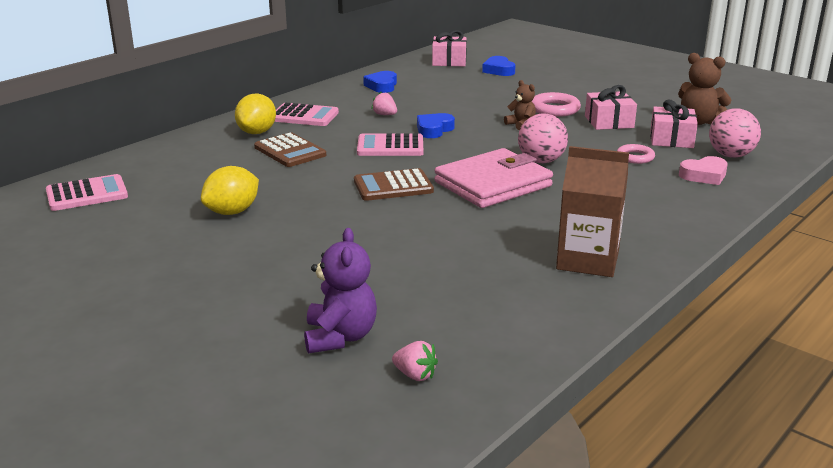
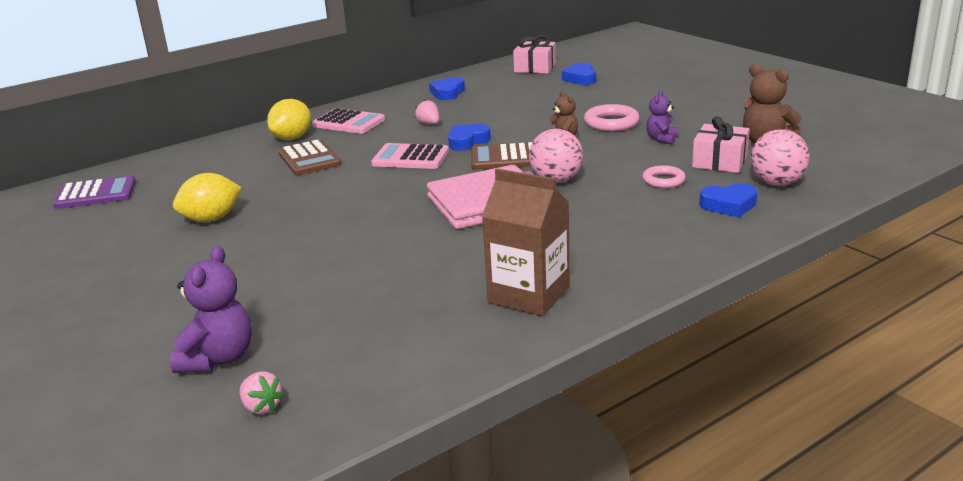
camera: 15 degrees right, 0 degrees up
pink calculator [46,174,128,211] -> purple calculator [53,175,136,209]
brown calculator [354,168,434,201] -> brown calculator moved to [471,142,532,170]
pink gift [585,85,637,130] -> purple teddy bear [646,90,678,145]
pink heart [679,156,728,185] -> blue heart [699,183,758,217]

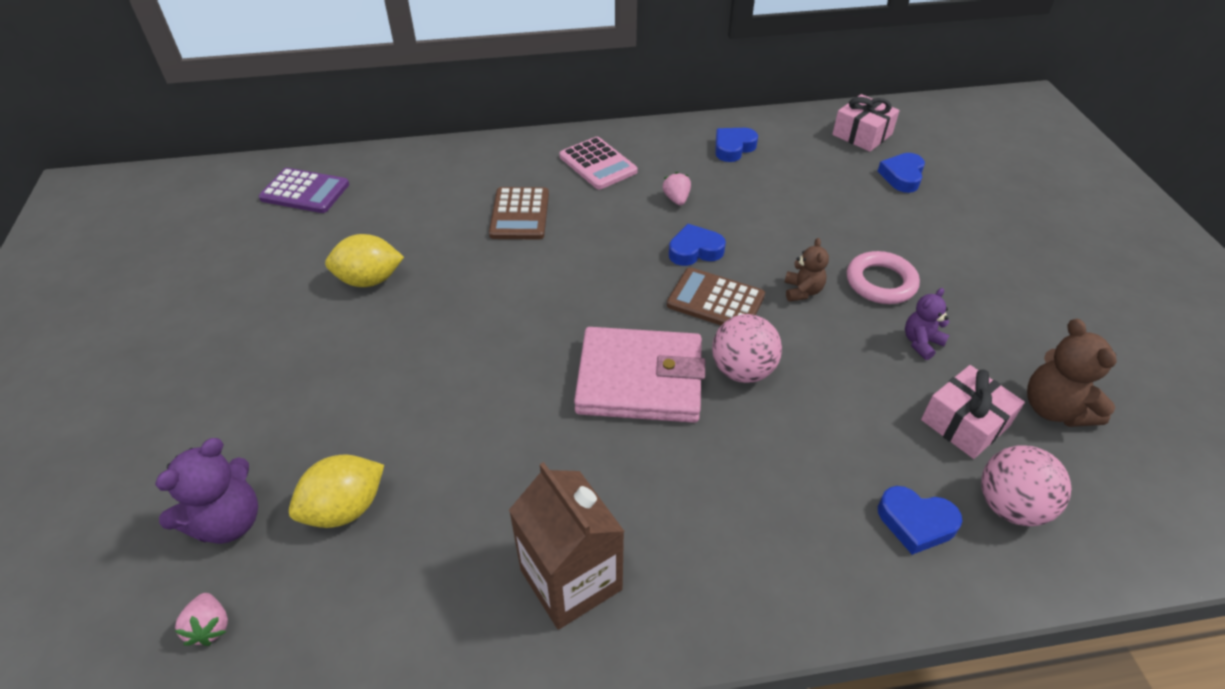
camera: 25 degrees right, 20 degrees up
yellow lemon [267,99,311,140] -> yellow lemon moved to [289,455,384,528]
pink calculator [371,143,449,169] -> none
pink ring [642,165,685,188] -> none

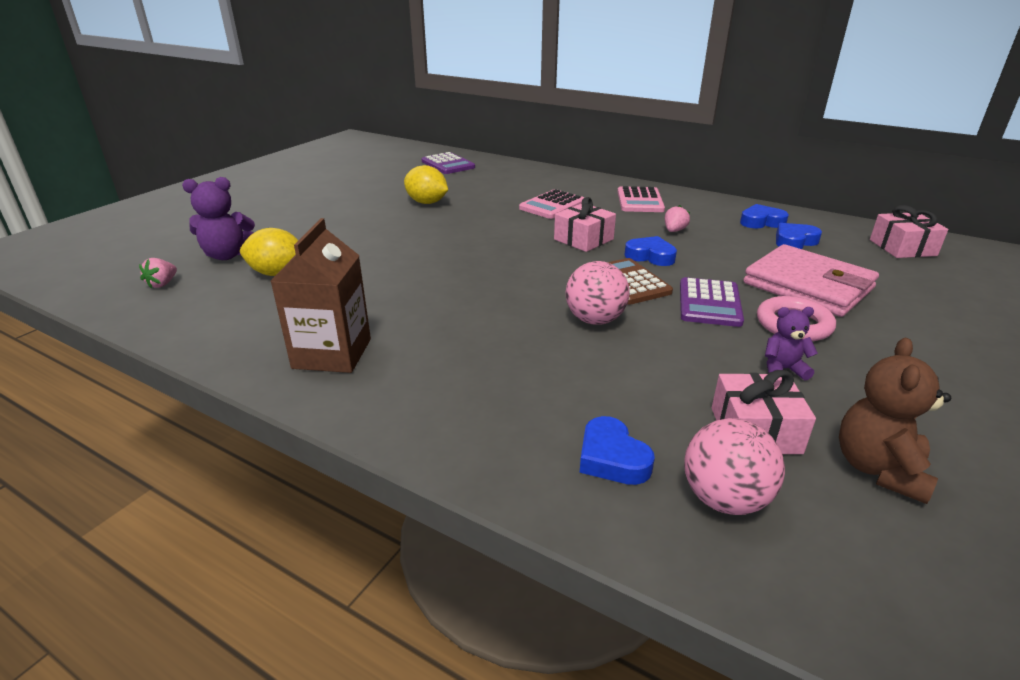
camera: 40 degrees right, 15 degrees down
brown calculator [489,187,549,239] -> pink calculator [519,189,585,219]
pink wallet [574,327,705,423] -> pink wallet moved to [743,244,879,317]
brown teddy bear [784,238,829,302] -> purple calculator [680,277,744,327]
blue heart [877,153,925,193] -> blue heart moved to [776,223,822,249]
none -> pink gift [554,197,616,252]

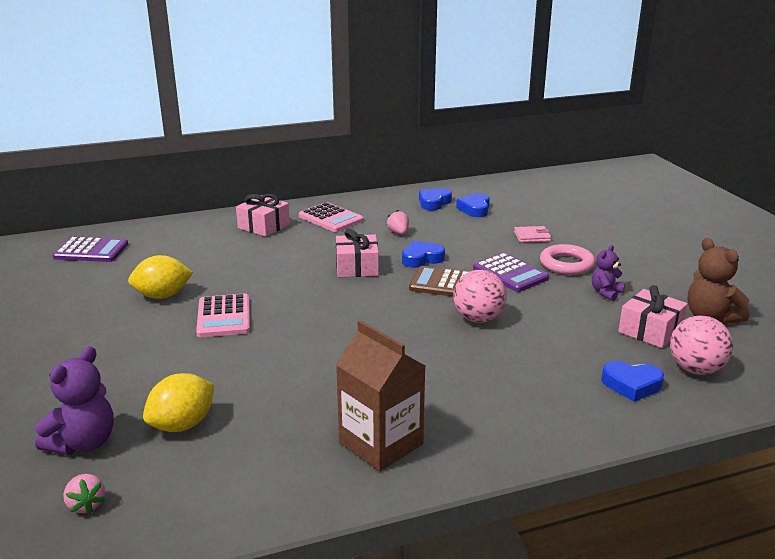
camera: 50 degrees left, 5 degrees down
pink calculator [519,189,585,219] -> pink calculator moved to [196,293,250,337]
pink wallet [743,244,879,317] -> pink wallet [514,226,551,243], size x0.41
pink gift [870,205,948,258] -> pink gift moved to [236,194,290,237]

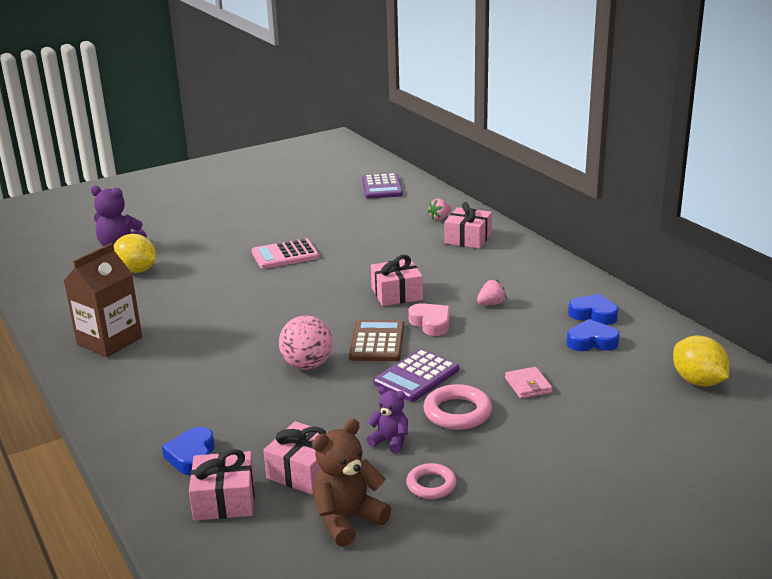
camera: 80 degrees right, 0 degrees up
pink strawberry [63,474,106,514] -> pink strawberry moved to [428,199,451,220]
yellow lemon [128,255,193,299] -> yellow lemon moved to [673,335,730,386]
pink calculator [299,202,364,232] -> none
blue heart [402,241,445,268] -> pink heart [408,303,450,336]
pink ball [670,316,733,375] -> pink gift [189,449,255,521]
none -> pink ring [406,463,457,499]

